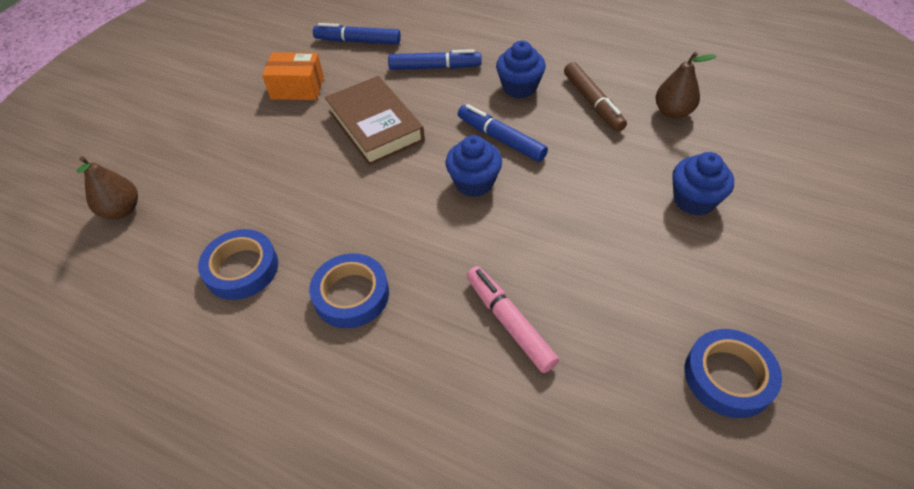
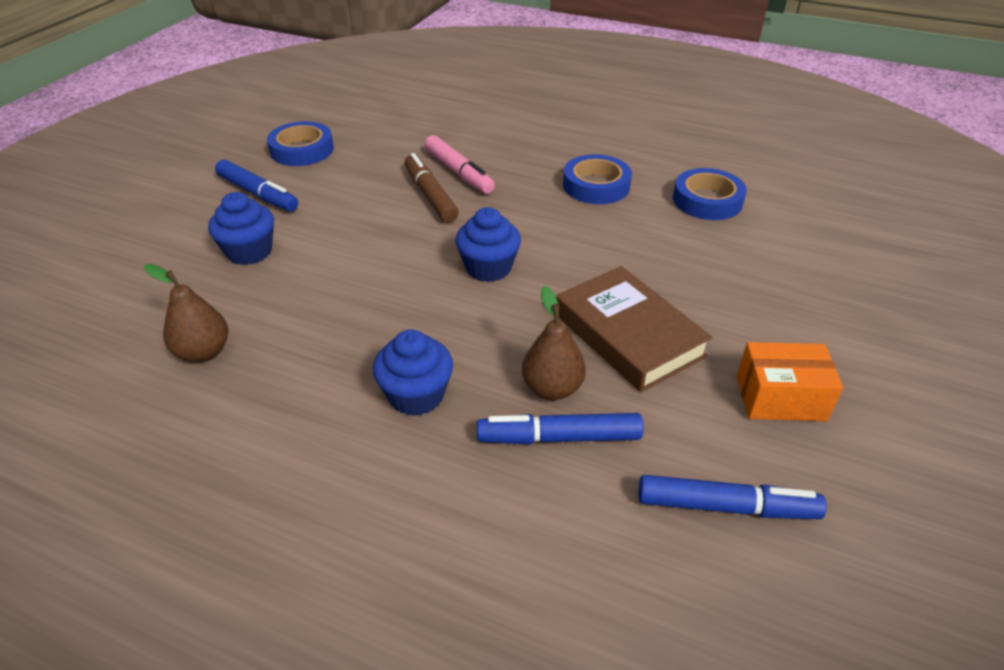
camera: 175 degrees right, 10 degrees down
brown pear [76,157,138,219] -> brown pear moved to [522,286,586,400]
blue marker [458,104,548,162] -> blue marker moved to [215,160,298,211]
brown marker [564,62,627,132] -> brown marker moved to [404,153,459,222]

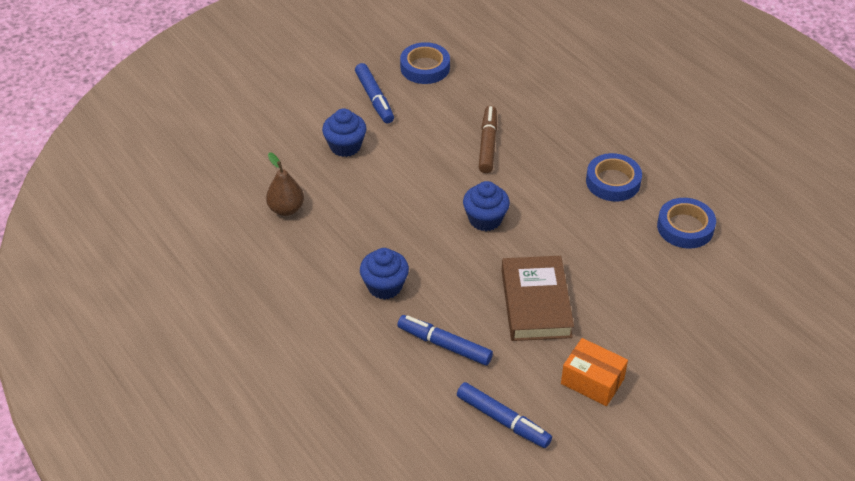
camera: 30 degrees right, 5 degrees up
pink marker [424,135,495,194] -> none
brown pear [522,286,586,400] -> none

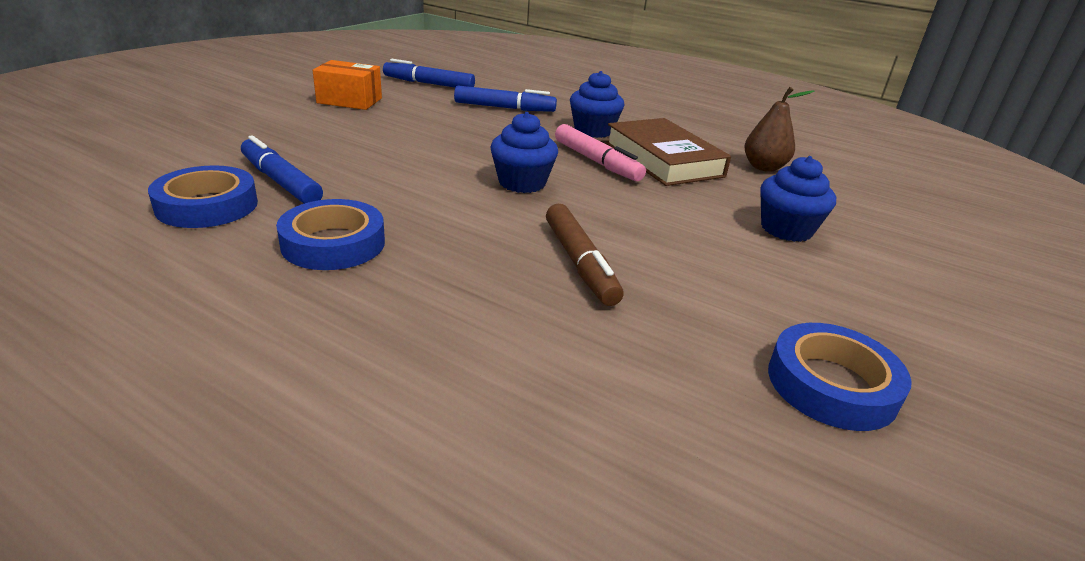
camera: 155 degrees right, 15 degrees down
blue marker [355,63,394,123] -> blue marker moved to [241,135,323,204]
brown book [502,256,574,341] -> brown book moved to [605,118,731,186]
none -> pink marker [555,124,646,181]

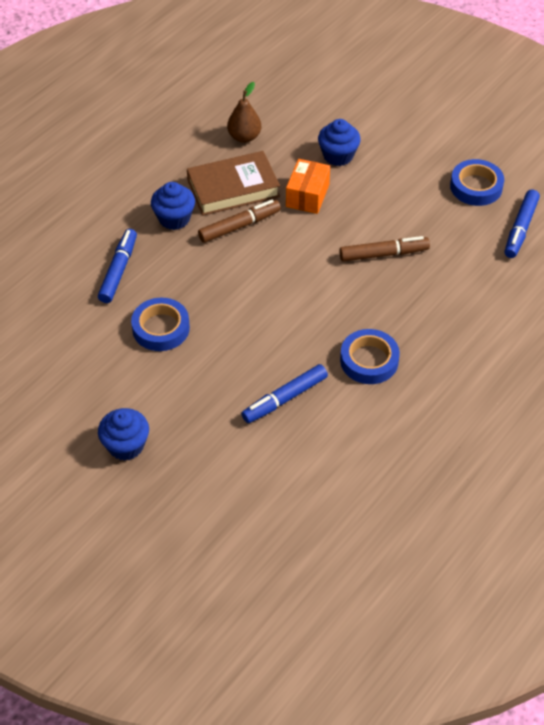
camera: 80 degrees left, 20 degrees up
blue tape [148,165,258,228] -> blue tape moved to [131,298,190,351]
orange box [313,60,382,110] -> orange box moved to [286,159,330,214]
blue marker [383,59,475,88] -> blue marker moved to [505,189,540,258]
blue cupcake [490,112,558,193] -> blue cupcake moved to [98,408,149,461]
pink marker [555,124,646,181] -> brown marker [198,200,281,243]

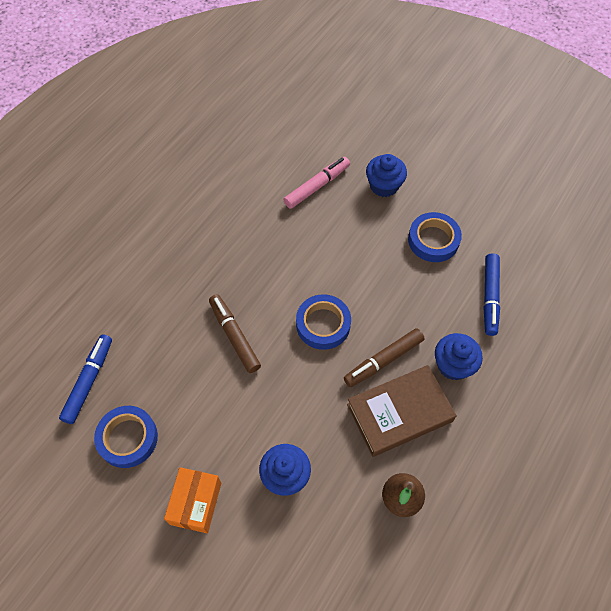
camera: 175 degrees right, 10 degrees up
blue cupcake [98,408,149,461] -> blue cupcake moved to [366,154,407,197]
blue marker [241,364,328,423] -> pink marker [283,157,350,209]
orange box [286,159,330,214] -> orange box moved to [164,467,221,533]
brown marker [339,236,430,262] -> brown marker turned 75 degrees clockwise [209,294,261,373]
blue tape [340,329,400,384] -> blue tape moved to [296,294,351,350]

